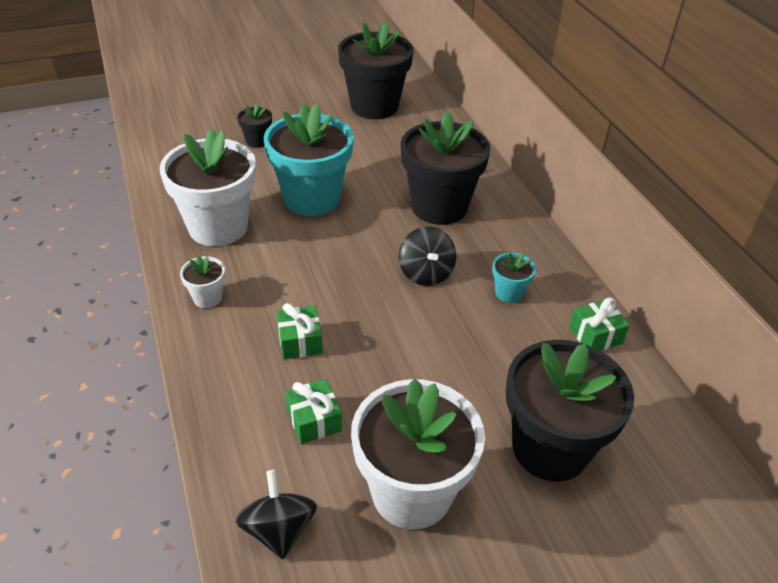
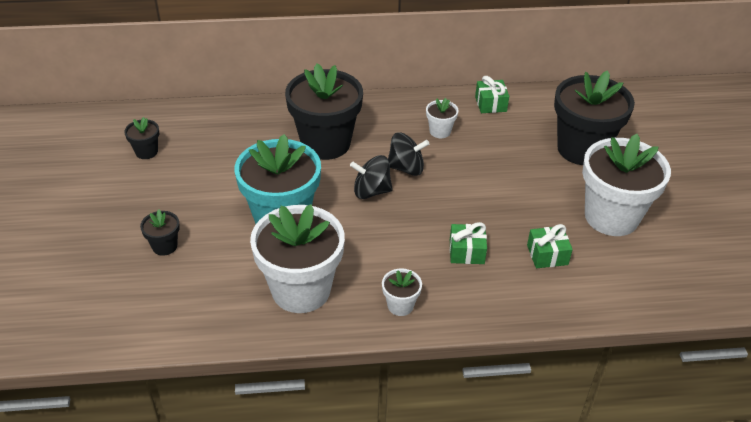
camera: 75 degrees left, 0 degrees up
black spinning top [235,470,317,559] -> black spinning top moved to [350,155,393,199]
black flower pot [338,22,413,119] -> black flower pot [124,117,159,159], size x0.44
turquoise flower pot [492,253,536,303] -> white flower pot [426,98,458,138]

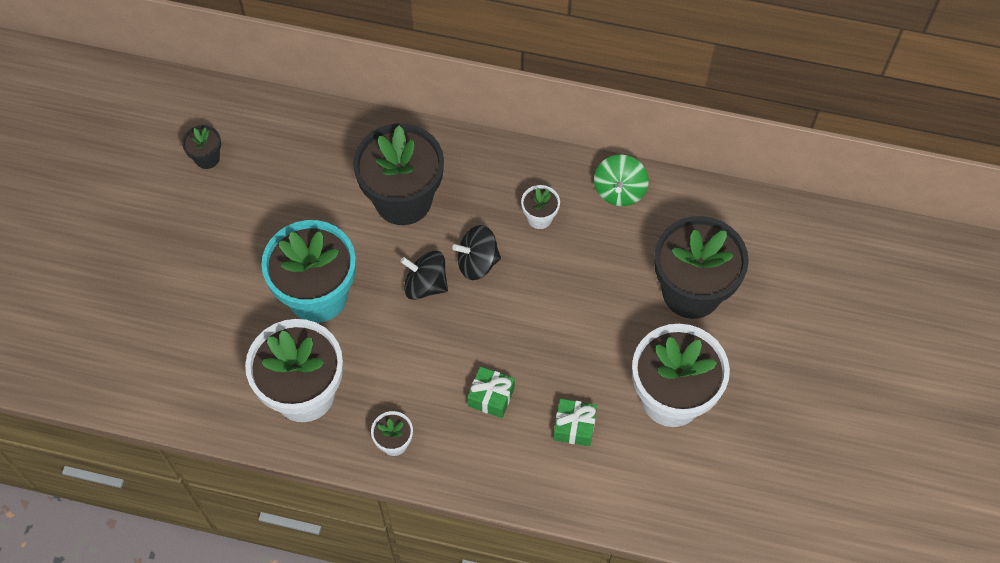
camera: 20 degrees right, 20 degrees up
black flower pot [140,210,180,256] -> none
black spinning top [388,132,429,176] -> black spinning top turned 150 degrees clockwise [452,225,501,280]
green gift [475,76,509,113] -> green spinning top [594,154,649,206]

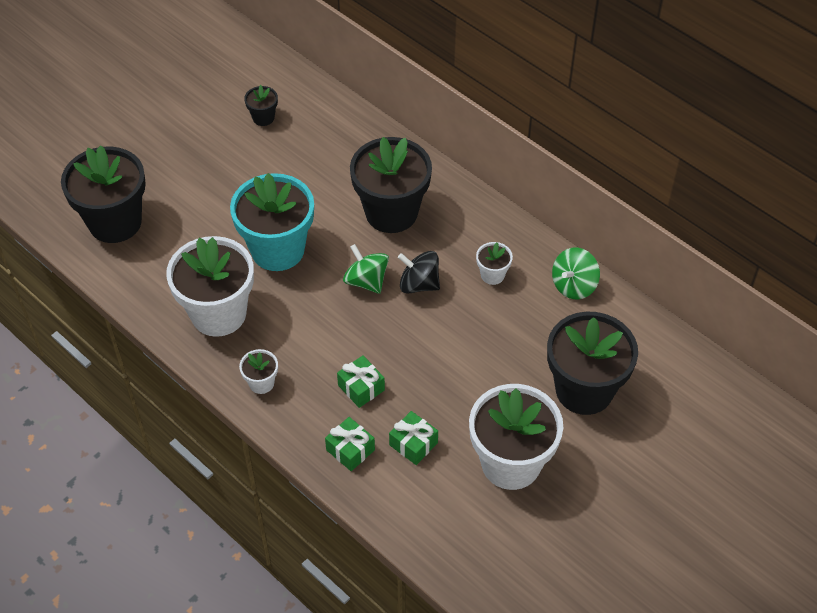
camera: 30 degrees right, 10 degrees down
black spinning top [400,251,448,300] -> green spinning top [343,244,389,294]
none -> black flower pot [61,145,146,243]
none -> green gift [325,417,375,471]

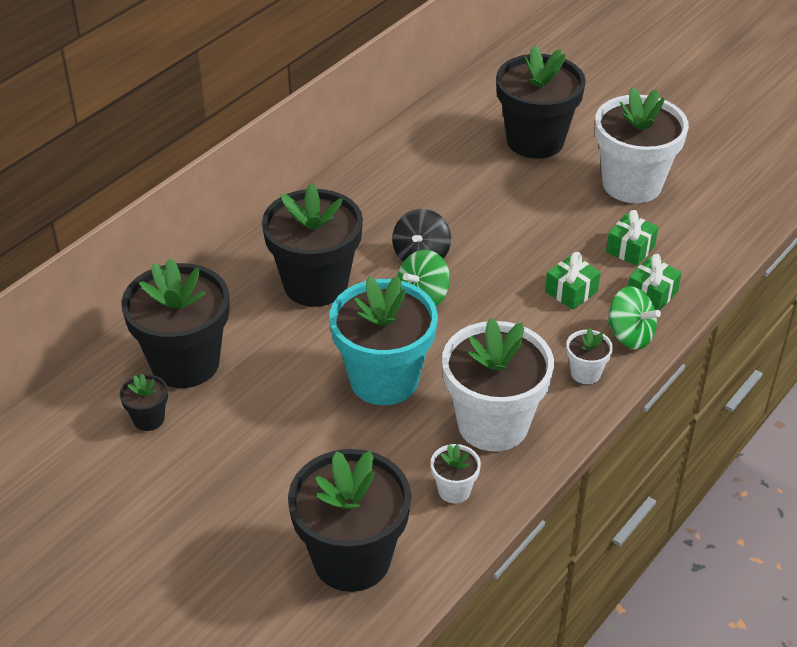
camera: 95 degrees left, 10 degrees down
white flower pot [476,242,513,285] -> white flower pot moved to [431,444,481,503]
green spinning top [552,248,600,299] -> green spinning top moved to [607,286,661,349]
none -> black flower pot [121,258,230,388]

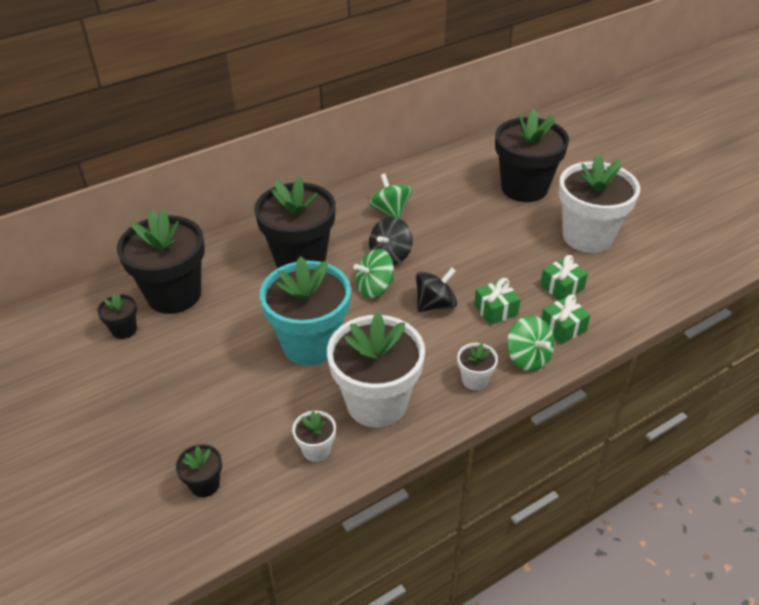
camera: 20 degrees right, 0 degrees up
black flower pot [288,449,411,592] -> black flower pot [176,444,222,497], size x0.44
none -> green spinning top [369,174,412,219]
none -> black spinning top [416,267,457,312]

